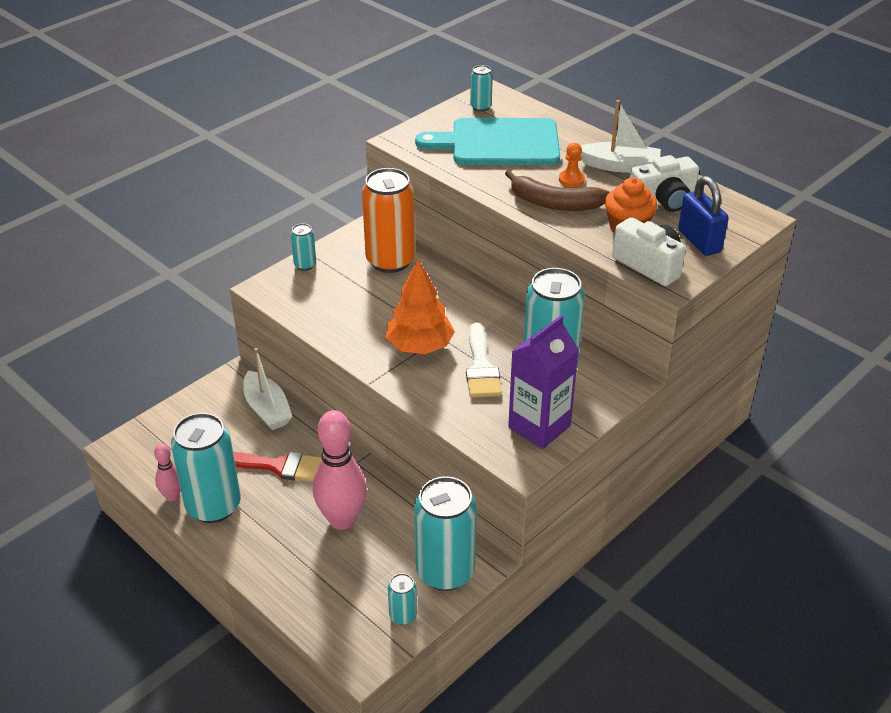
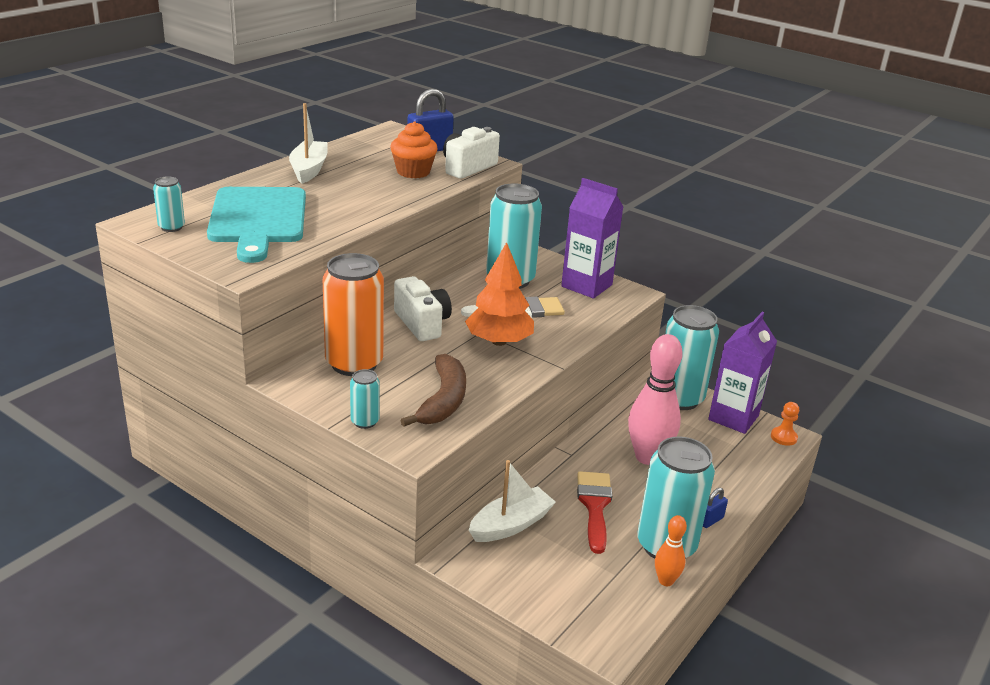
camera: 100 degrees left, 10 degrees down
pink bowling pin [154,443,181,501] -> orange bowling pin [655,515,687,586]
turquoise can [388,573,417,625] -> purple carton [708,312,777,434]
brown banana [505,170,609,211] -> brown banana moved to [400,354,466,427]
orange pawn [559,143,585,187] -> orange pawn moved to [771,402,799,446]
white camera [630,155,699,212] -> white camera moved to [394,276,452,341]
none -> blue padlock [703,488,728,528]

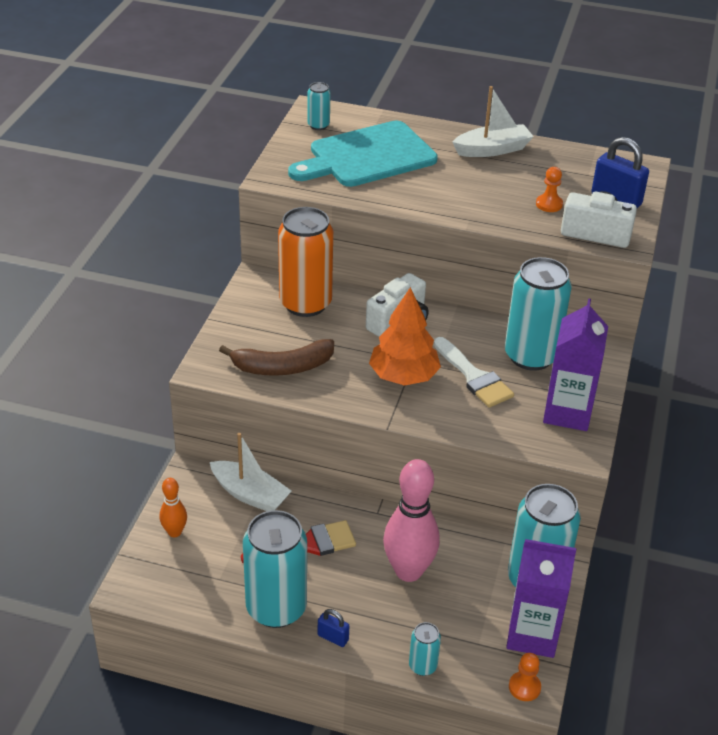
camera: 70 degrees right, 10 degrees up
turquoise can [350,369,380,429] -> turquoise can moved to [409,622,441,676]
orange cupcake [390,121,438,178] -> orange pawn [536,167,563,212]
orange bowling pin [655,515,687,586] -> orange bowling pin moved to [160,478,187,537]

